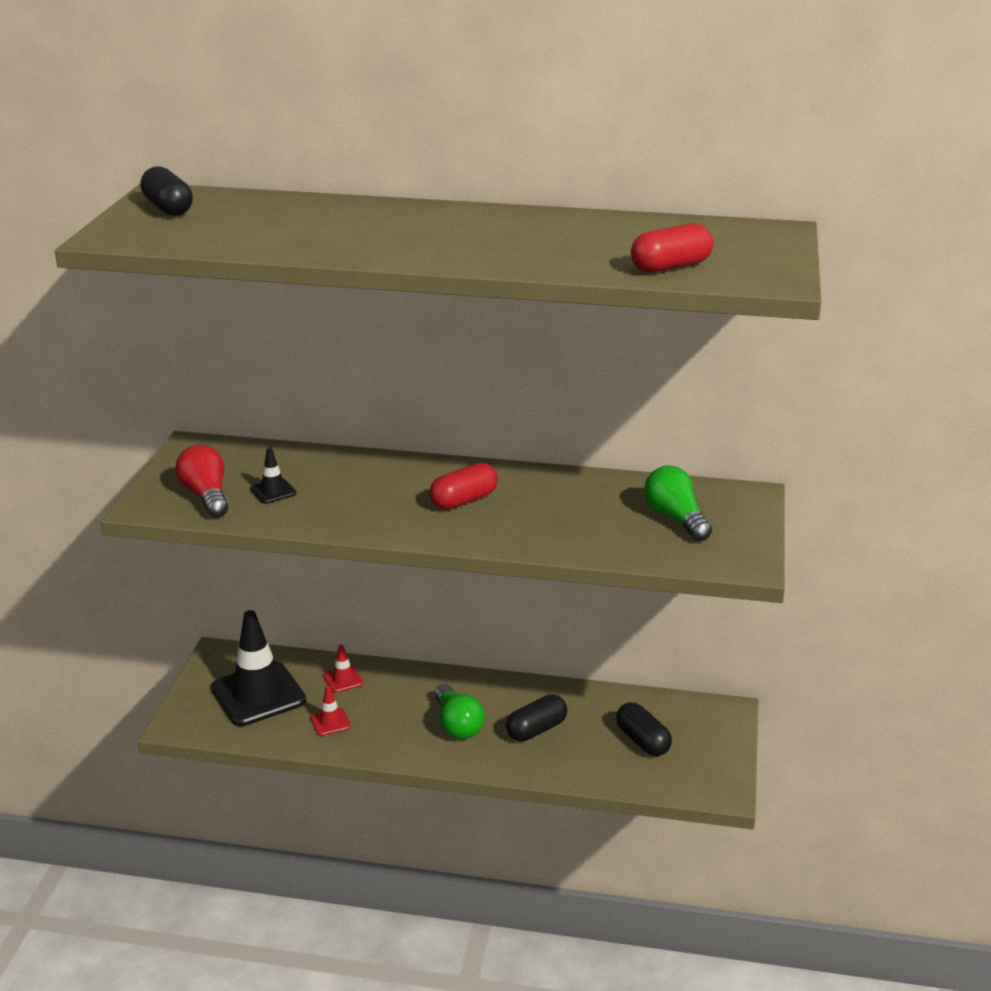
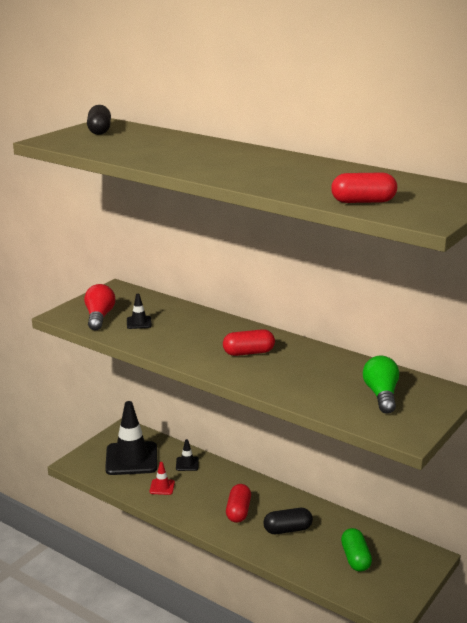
camera: 25 degrees right, 5 degrees down
red traffic cone [323,644,363,693] -> black traffic cone [176,439,199,471]
green light bulb [435,684,485,739] -> red capsule [226,484,251,523]
black capsule [616,702,672,756] -> green capsule [341,528,372,572]

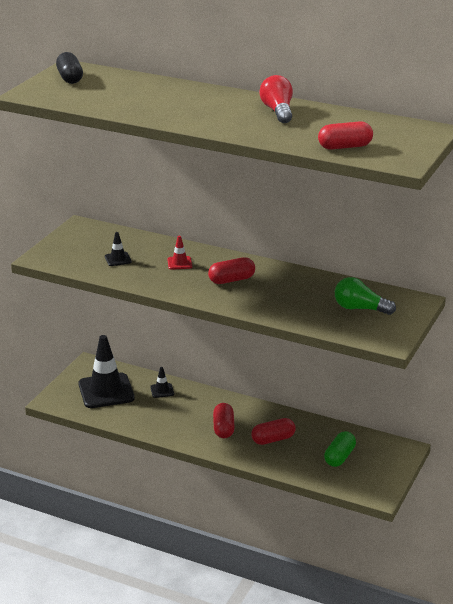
camera: 10 degrees left, 5 degrees up
red light bulb [84,284,115,331] -> red light bulb moved to [259,75,293,123]
red traffic cone [150,462,175,495] -> red traffic cone moved to [167,236,192,270]
black capsule [263,508,313,534] -> red capsule [251,418,296,445]
green capsule [341,528,372,572] -> green capsule turned 45 degrees clockwise [324,431,356,467]
green light bulb [363,355,399,414] -> green light bulb turned 60 degrees counterclockwise [335,277,396,315]

